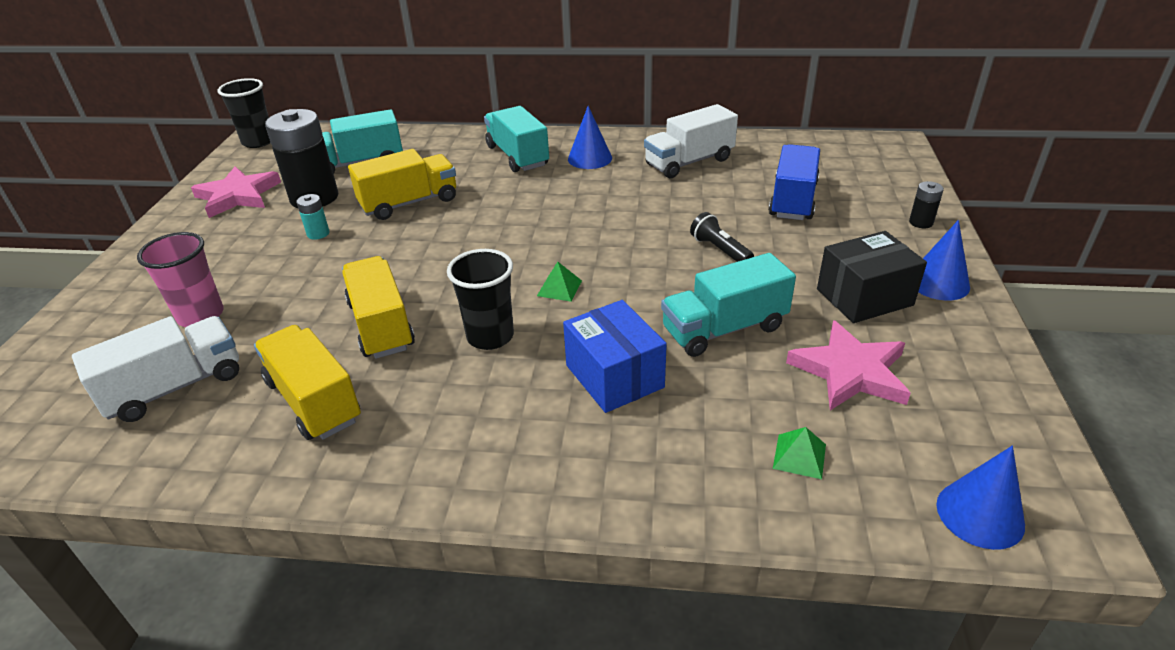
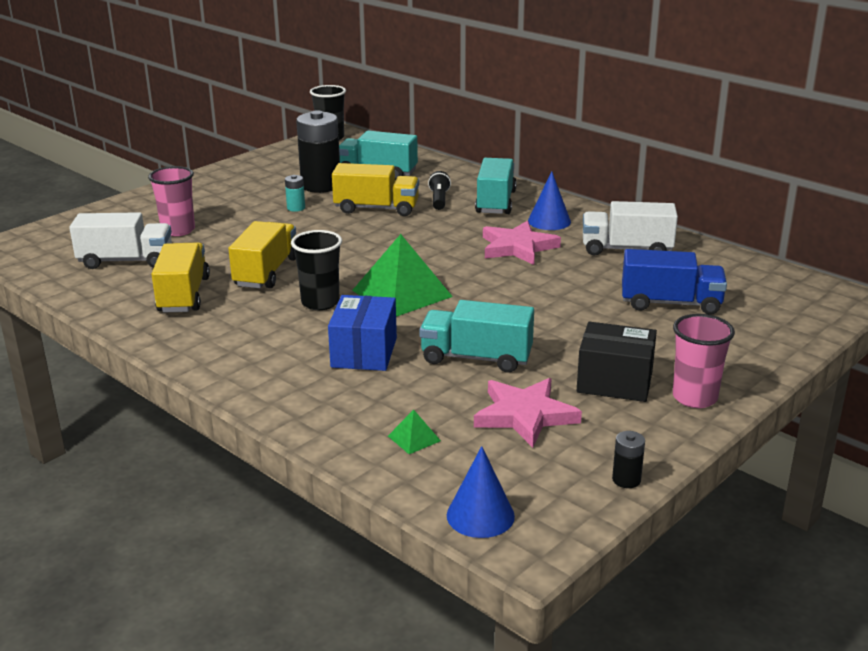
camera: 35 degrees right, 10 degrees down
pink star [191,167,281,218] -> pink star moved to [483,221,561,265]
green pyramid [537,262,582,302] -> green pyramid [352,234,453,317], size x2.35
black flashlight [690,212,754,262] -> black flashlight moved to [428,171,451,210]
blue truck [769,144,820,220] -> blue truck turned 45 degrees clockwise [622,249,727,315]
black battery [909,181,944,228] -> black battery moved to [612,431,645,488]
blue cone [918,220,970,301] -> pink cup [673,314,735,408]

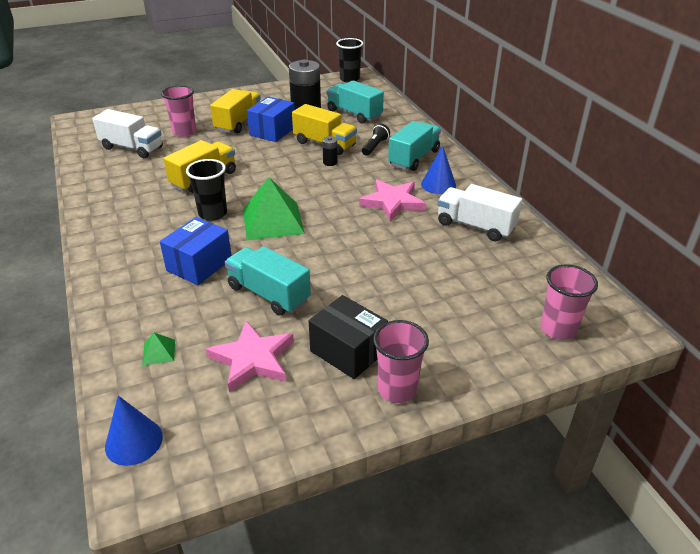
camera: 25 degrees right, 10 degrees up
yellow truck [151,242,210,313] -> yellow truck moved to [210,89,261,134]
turquoise battery [285,175,305,212] -> blue box [247,96,295,142]
black battery [612,431,645,488] -> black battery moved to [322,136,338,166]
blue truck [622,249,727,315] -> none
none -> pink cup [540,264,598,340]

